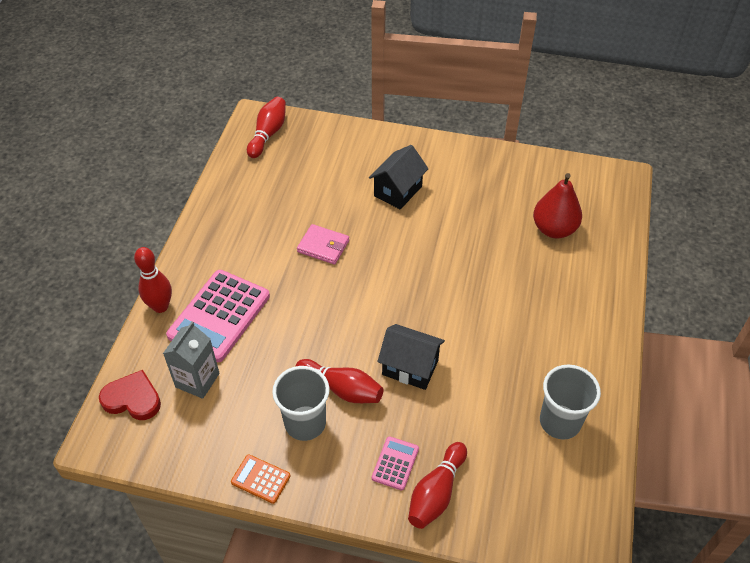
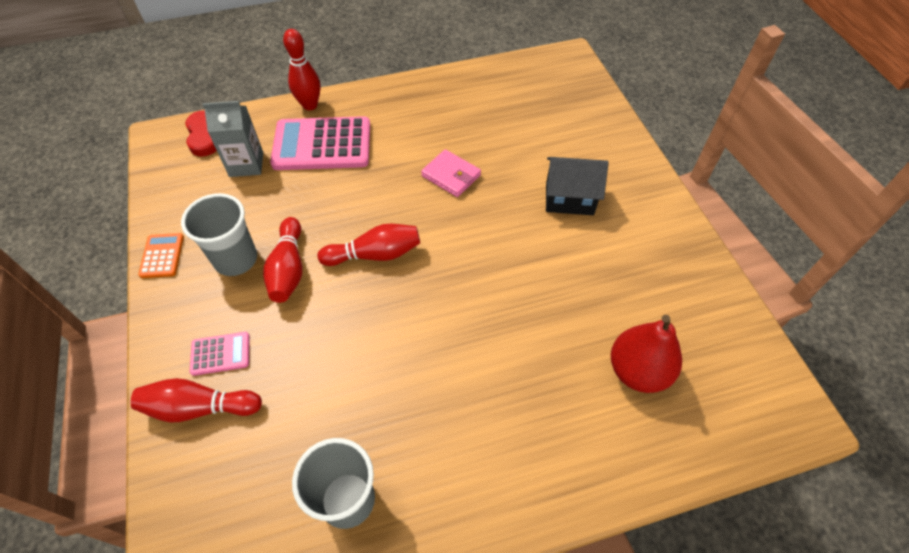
camera: 60 degrees right, 5 degrees up
red bowling pin [247,97,286,158] -> red bowling pin moved to [317,224,420,266]
pink wallet [297,224,349,265] -> pink wallet turned 45 degrees counterclockwise [421,149,481,197]
black house [377,324,445,390] -> none

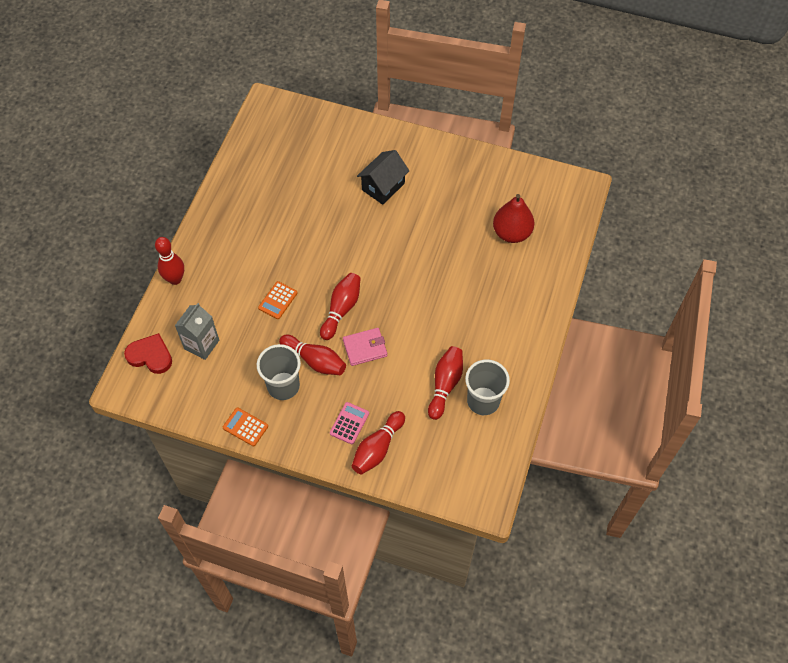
camera: 55 degrees left, 5 degrees up
pink calculator [270,116,370,170] -> none
pink wallet [421,149,481,197] -> pink wallet moved to [343,328,387,366]
none -> orange calculator [258,281,298,319]
none -> red bowling pin [428,346,463,420]

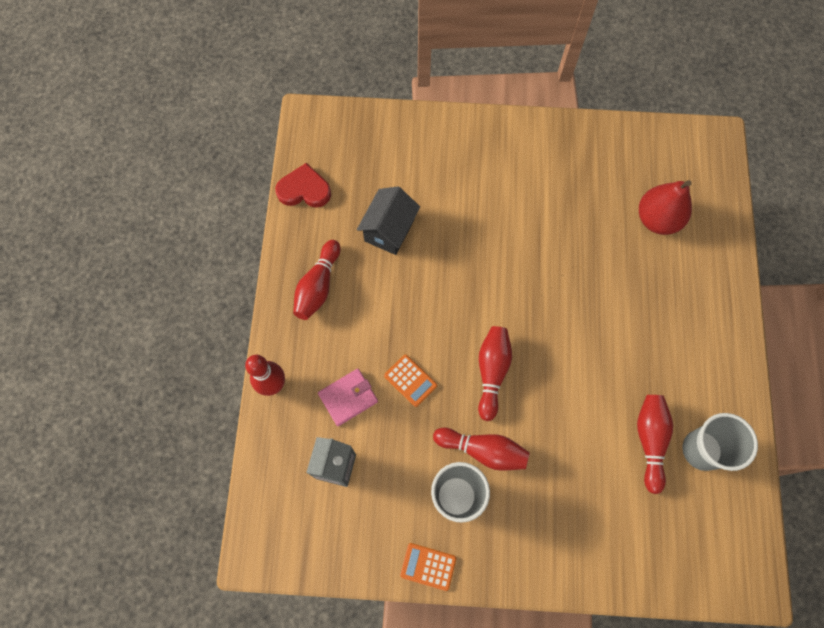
camera: 15 degrees left, 10 degrees up
red heart [124,333,172,374] -> red heart moved to [275,163,331,208]
orange calculator [258,281,298,319] -> orange calculator turned 60 degrees counterclockwise [384,354,437,407]
pink calculator [330,402,369,444] -> none
pink wallet [343,328,387,366] -> pink wallet moved to [318,369,378,426]
red bowling pin [352,411,405,475] -> red bowling pin moved to [293,240,341,320]
black house [357,150,409,205] -> black house moved to [357,186,420,255]

